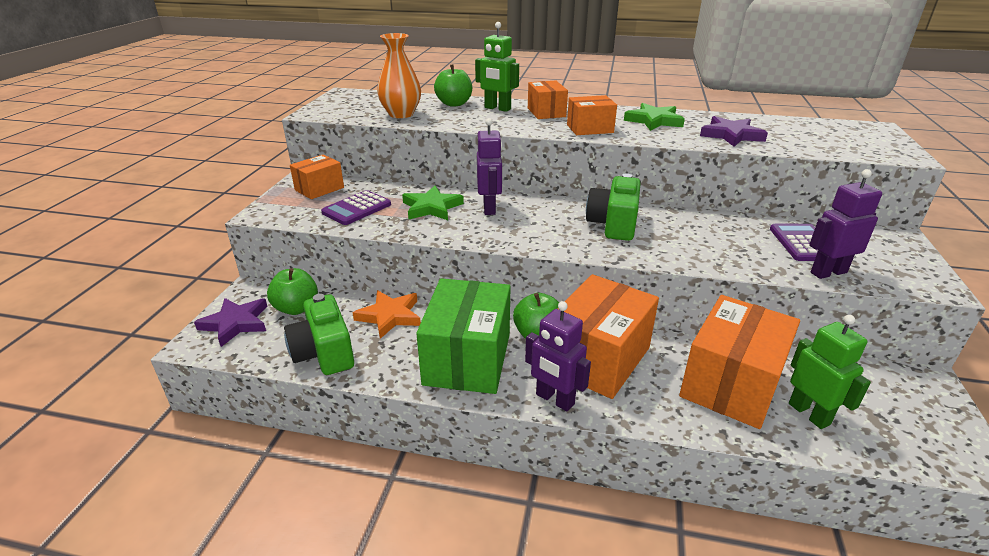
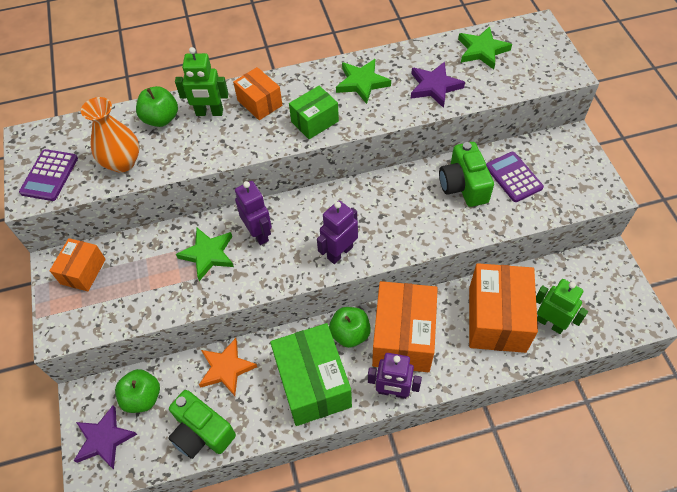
camera: 25 degrees left, 25 degrees up
purple calculator [321,190,391,225] -> purple calculator moved to [19,149,78,201]
orange box [567,95,617,135] -> green box [289,86,339,139]
green camera [586,173,641,241] -> green camera moved to [439,142,494,207]
purple robot [809,169,882,279] -> purple robot moved to [317,200,358,264]
none -> green star [458,26,512,69]

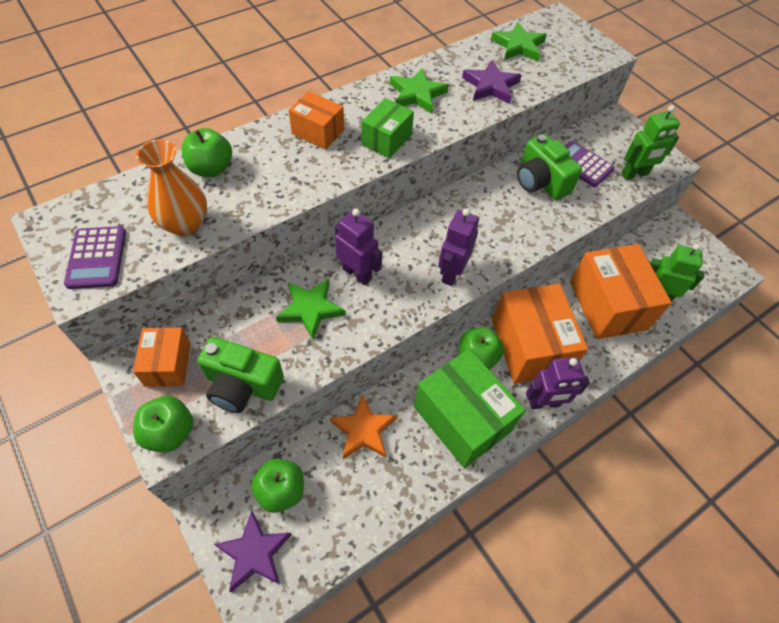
camera: 25 degrees left, 0 degrees up
green camera [168,390,236,459] -> green camera moved to [198,337,284,413]
green robot [175,47,229,116] -> green robot moved to [621,105,680,180]
none -> green apple [133,396,193,453]

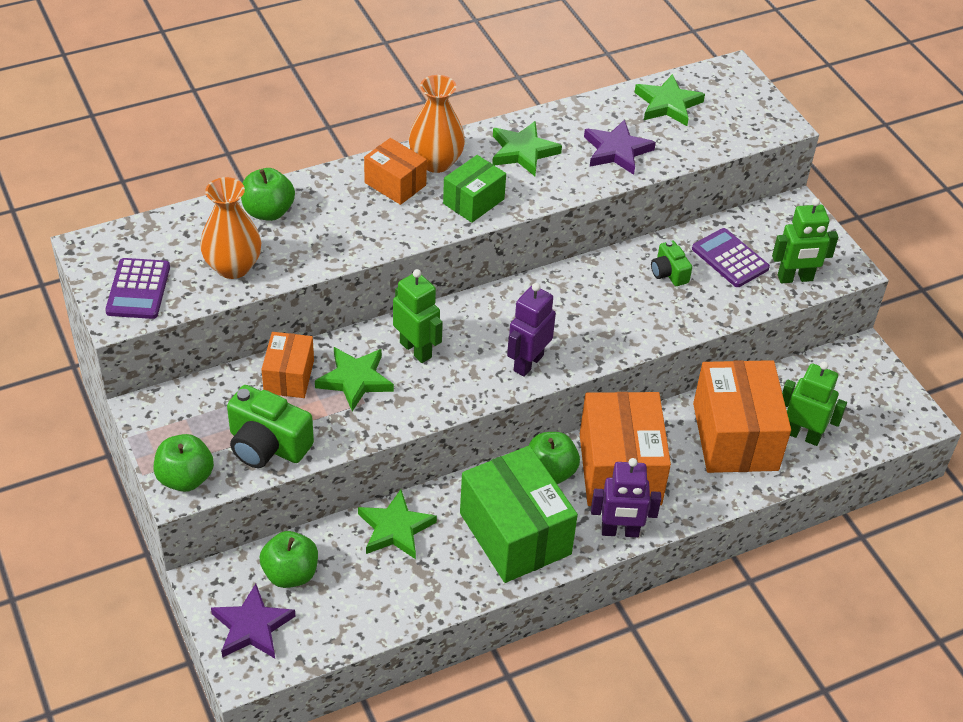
camera: 10 degrees right, 10 degrees down
orange box [133,327,191,387] -> orange box moved to [261,332,314,398]
orange star [329,394,397,459] -> green star [358,489,437,559]
purple robot [335,209,383,285] -> green robot [393,269,443,363]
green camera [517,134,582,200] -> green camera [651,240,692,286], size x0.56
none -> orange vase [409,75,465,173]

